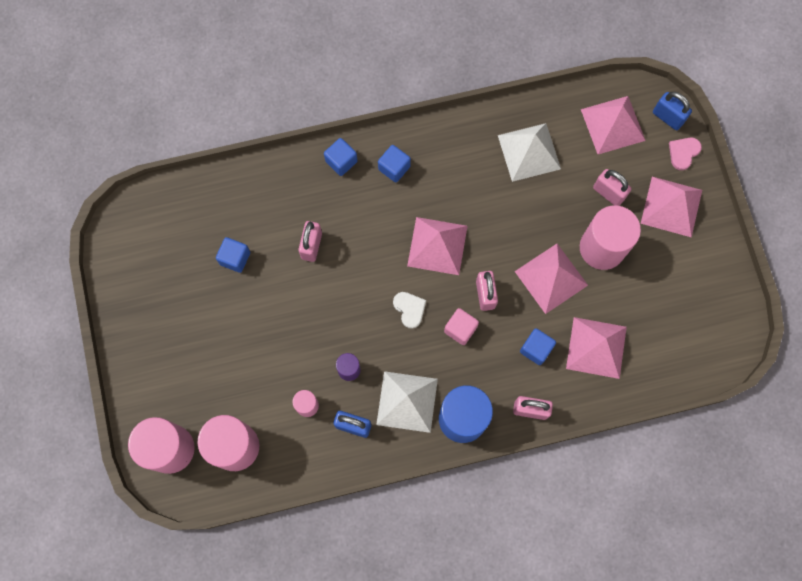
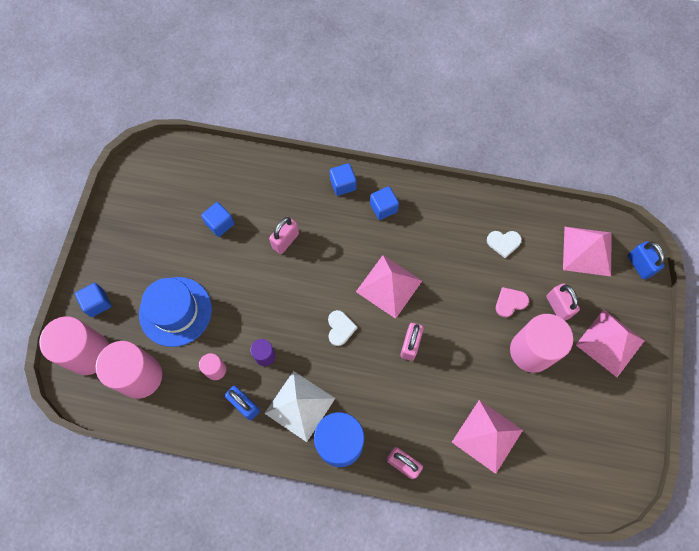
camera: 25 degrees right, 5 degrees down
pink cube [444,308,479,345] -> none
white pyramid [498,123,561,182] -> white heart [487,231,522,258]
pink pyramid [515,244,588,314] -> none
blue cube [520,328,556,365] -> blue cube moved to [75,283,111,317]
pink heart [669,138,702,170] -> pink heart moved to [496,287,529,317]
none -> blue hat [139,277,212,347]

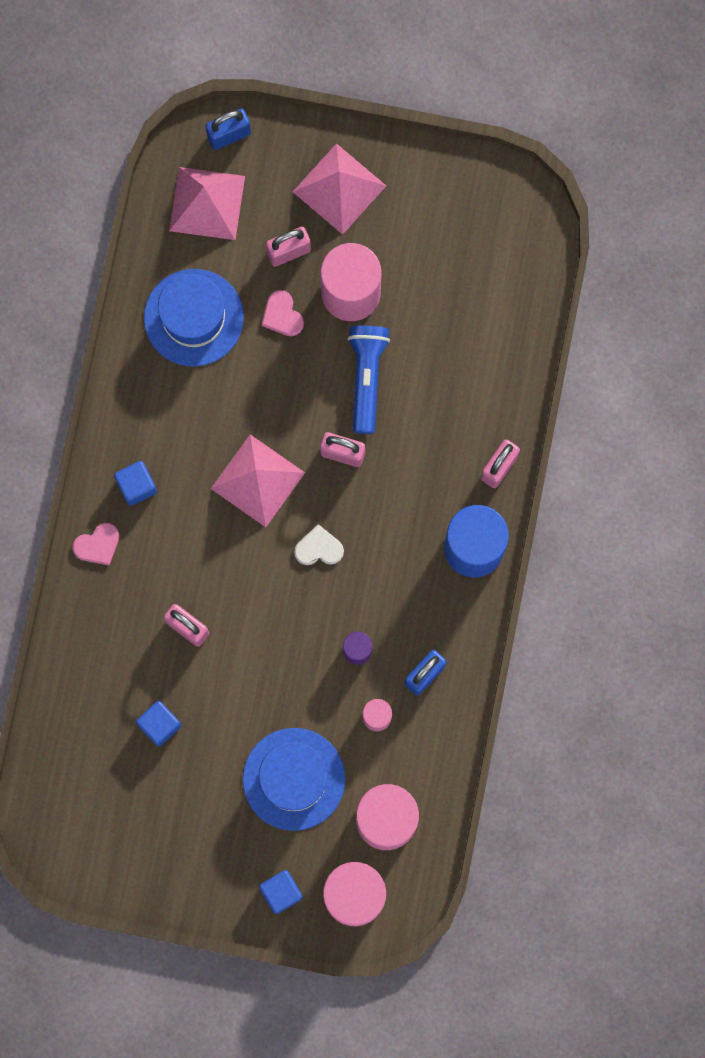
camera: 90 degrees left, 10 degrees up
white pyramid [264,371,335,442] -> none
blue cube [330,163,357,196] -> pink heart [73,523,119,566]
pink pyramid [452,400,523,474] -> none
white heart [487,231,522,258] -> blue hat [144,269,244,366]
none -> blue flashlight [348,326,390,434]

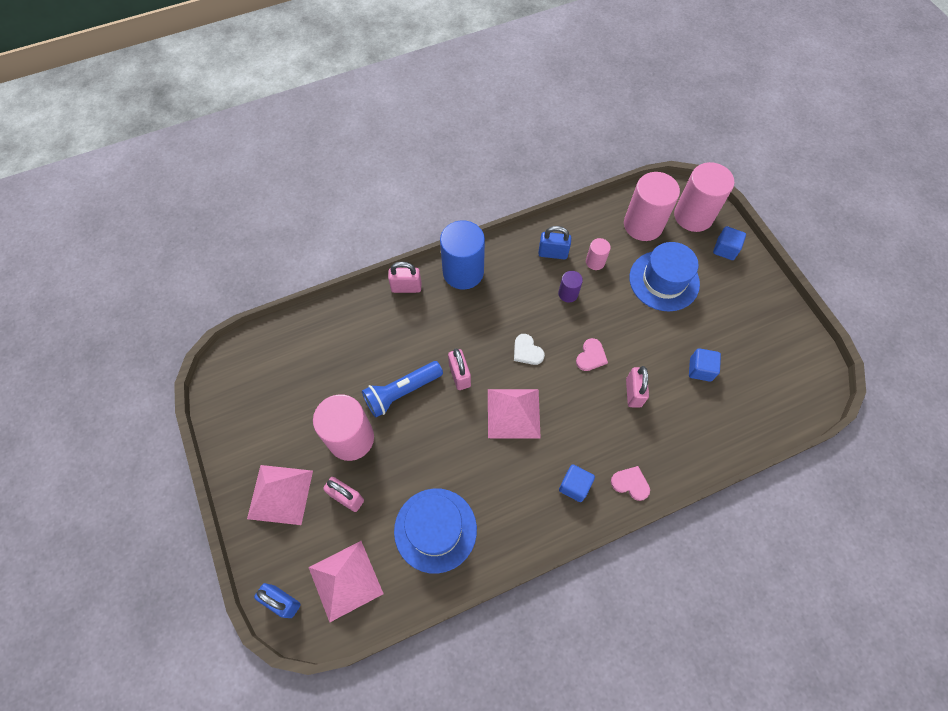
camera: 125 degrees left, 15 degrees down
pink heart [262,290,304,336] -> pink heart moved to [576,338,608,371]

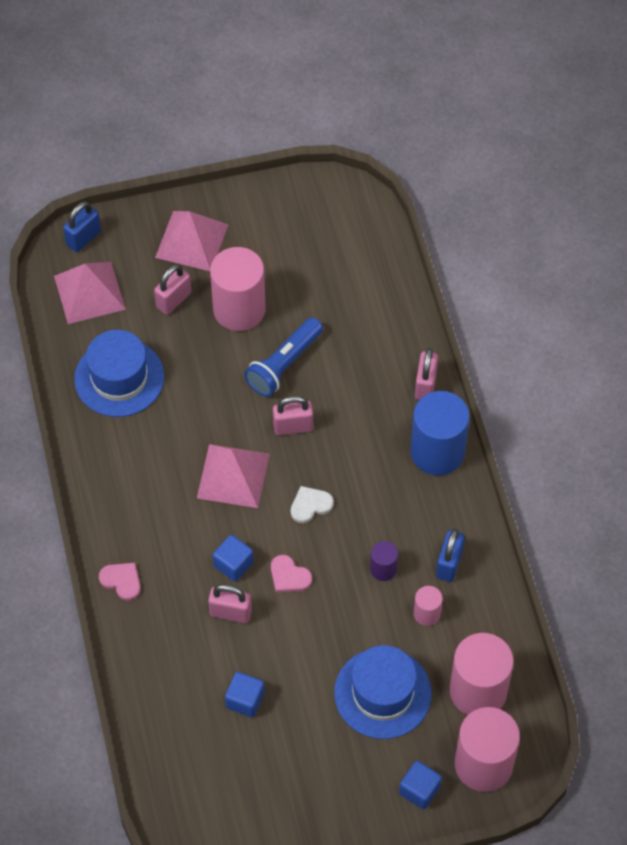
camera: 100 degrees right, 5 degrees down
blue flashlight [362,361,443,418] -> blue flashlight turned 120 degrees counterclockwise [244,317,323,397]
blue cube [559,464,595,502] -> blue cube moved to [213,535,254,582]
pink heart [611,466,650,501] -> pink heart turned 90 degrees counterclockwise [99,563,141,601]

